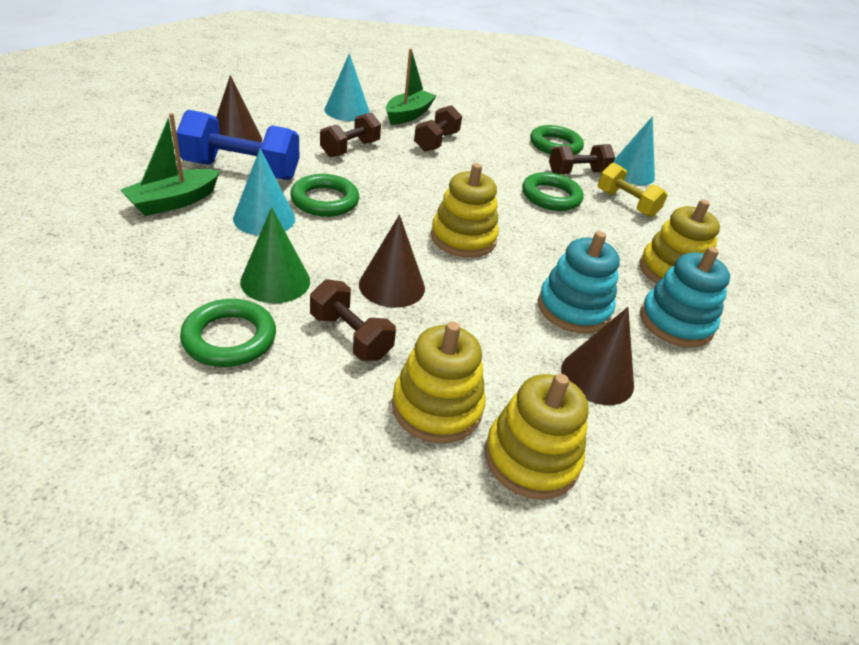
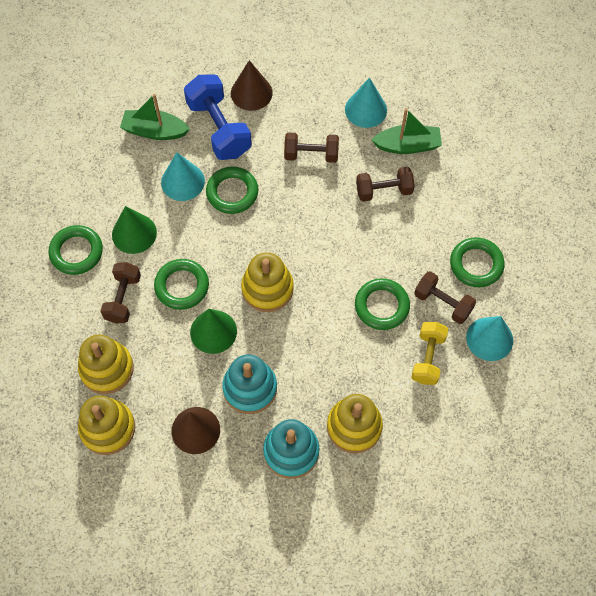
camera: 60 degrees right, 25 degrees up
brown cone [359,215,425,308] -> green ring [154,259,209,310]
none -> green cone [190,309,237,354]

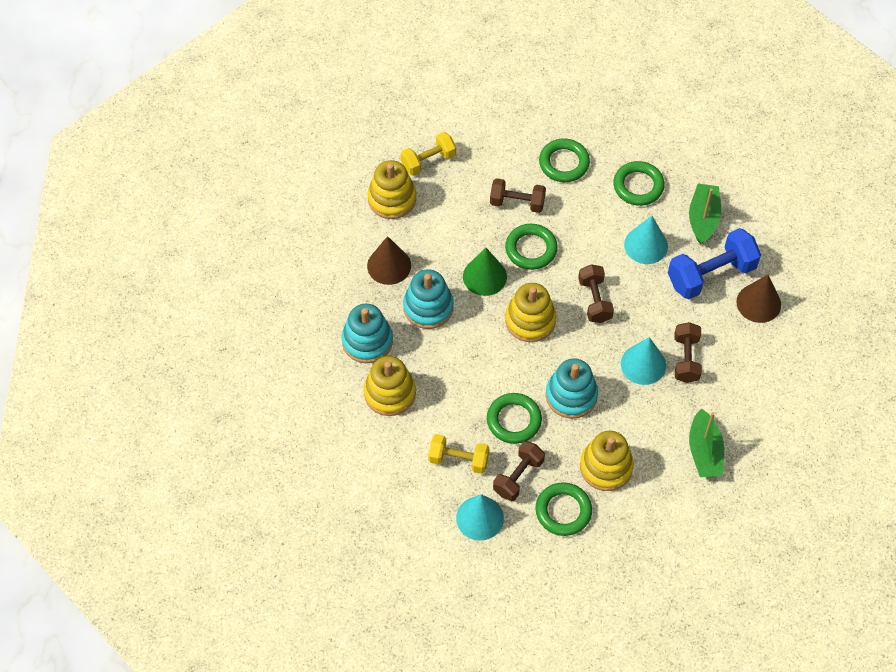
camera: 90 degrees right, 5 degrees down
yellow stacking toy [78,334,134,394] -> yellow stacking toy moved to [580,431,634,491]
green cone [112,206,157,254] -> none
green ring [206,167,258,214] -> green ring moved to [613,161,665,206]
turquoise cone [345,78,387,128] -> turquoise cone moved to [621,337,666,385]
brown dumbbell [356,167,415,202] -> brown dumbbell moved to [578,264,614,323]
none -> yellow dumbbell [401,132,456,176]
none -> turquoise stacking toy [546,358,598,419]

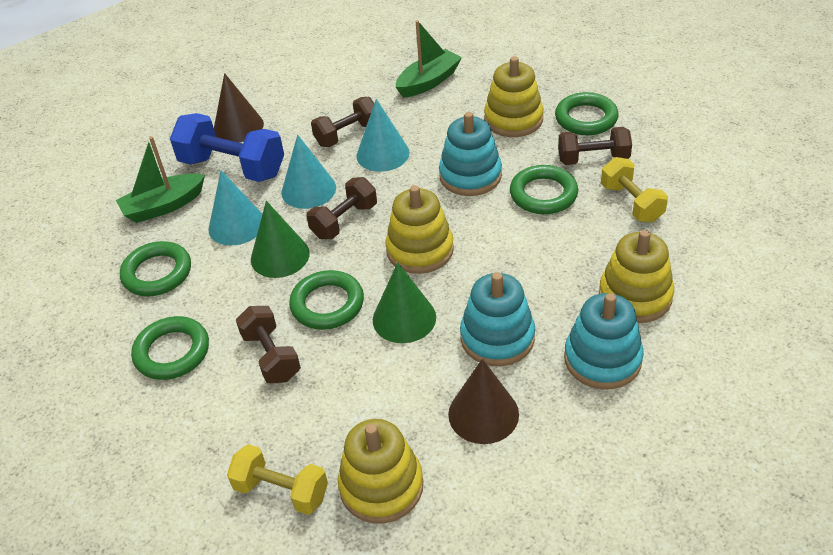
camera: 125 degrees left, 15 degrees down
turquoise cone [456,494,504,541] -> turquoise cone moved to [282,135,336,209]
none -> green cone [251,201,310,278]

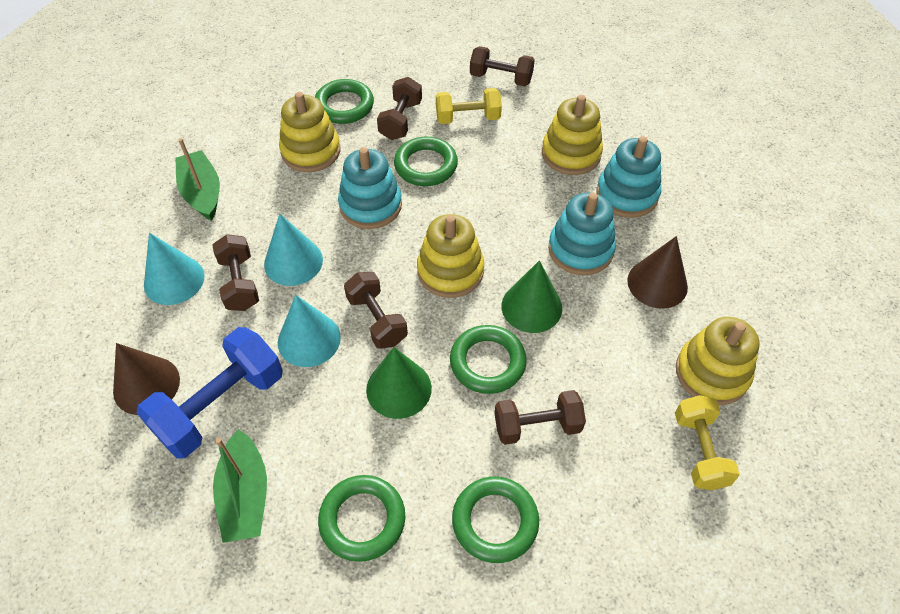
camera: 75 degrees left, 10 degrees up
turquoise cone [208,170,262,245] -> turquoise cone moved to [144,233,204,305]
yellow dumbbell [227,444,328,515] -> yellow dumbbell turned 45 degrees counterclockwise [675,395,739,490]
none -> brown dumbbell [470,46,535,86]

